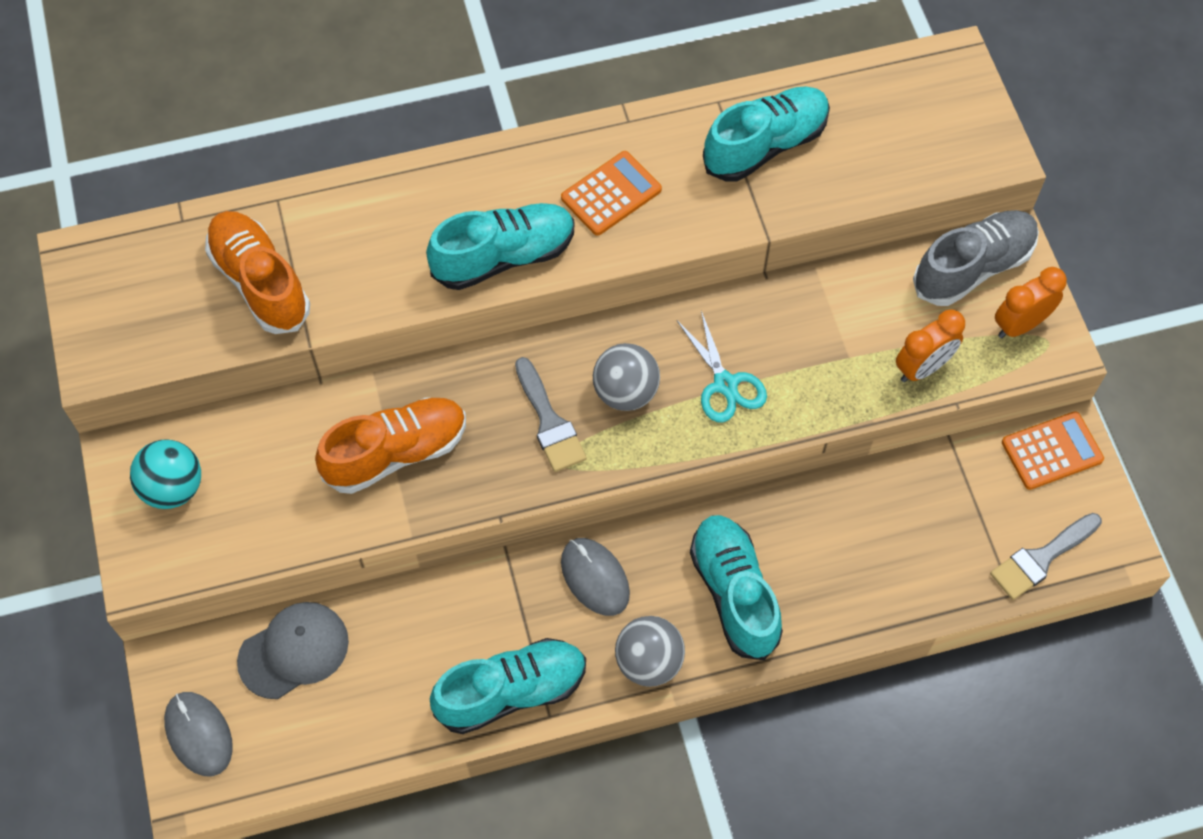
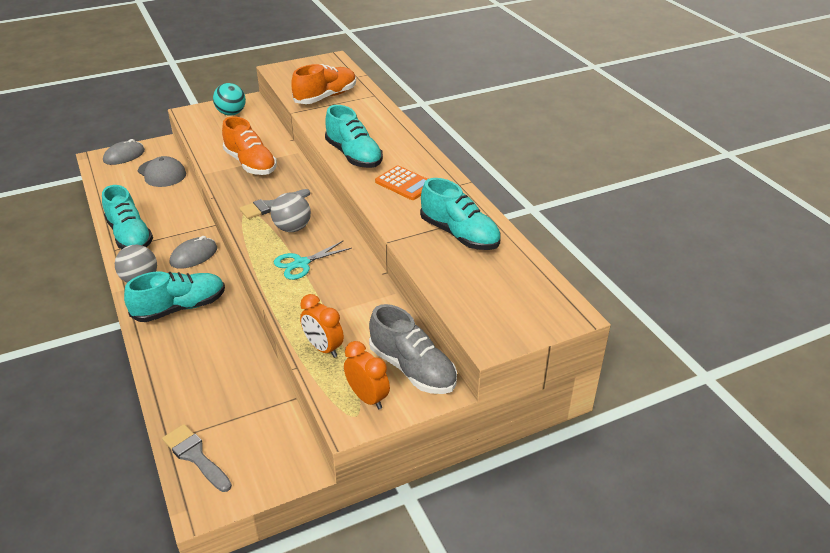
camera: 80 degrees right, 25 degrees down
orange calculator [1002,411,1104,490] -> none

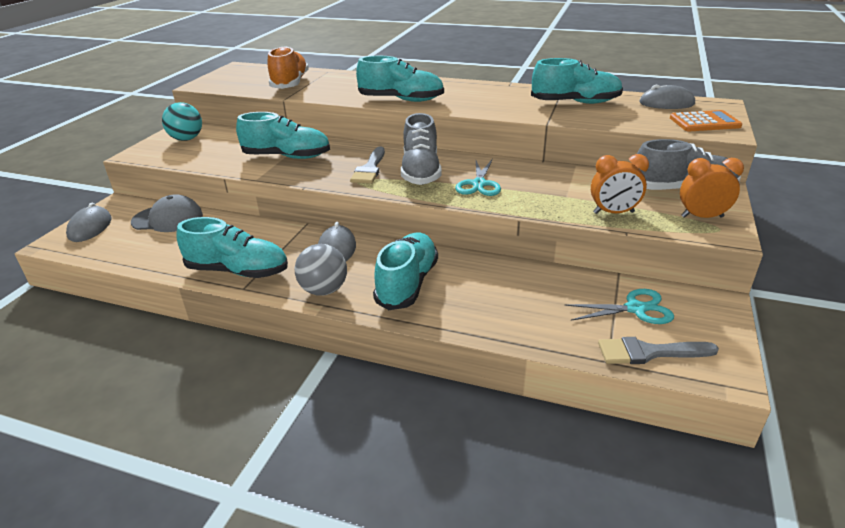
camera: 45 degrees left, 5 degrees down
orange shoe [222,116,277,175] -> turquoise shoe [236,112,330,159]
grey ball [271,192,311,232] -> grey shoe [401,113,441,185]
orange calculator [375,166,427,200] -> orange calculator moved to [670,110,742,131]
none -> turquoise scissors [565,289,674,324]
none -> grey mouse [640,85,695,109]

